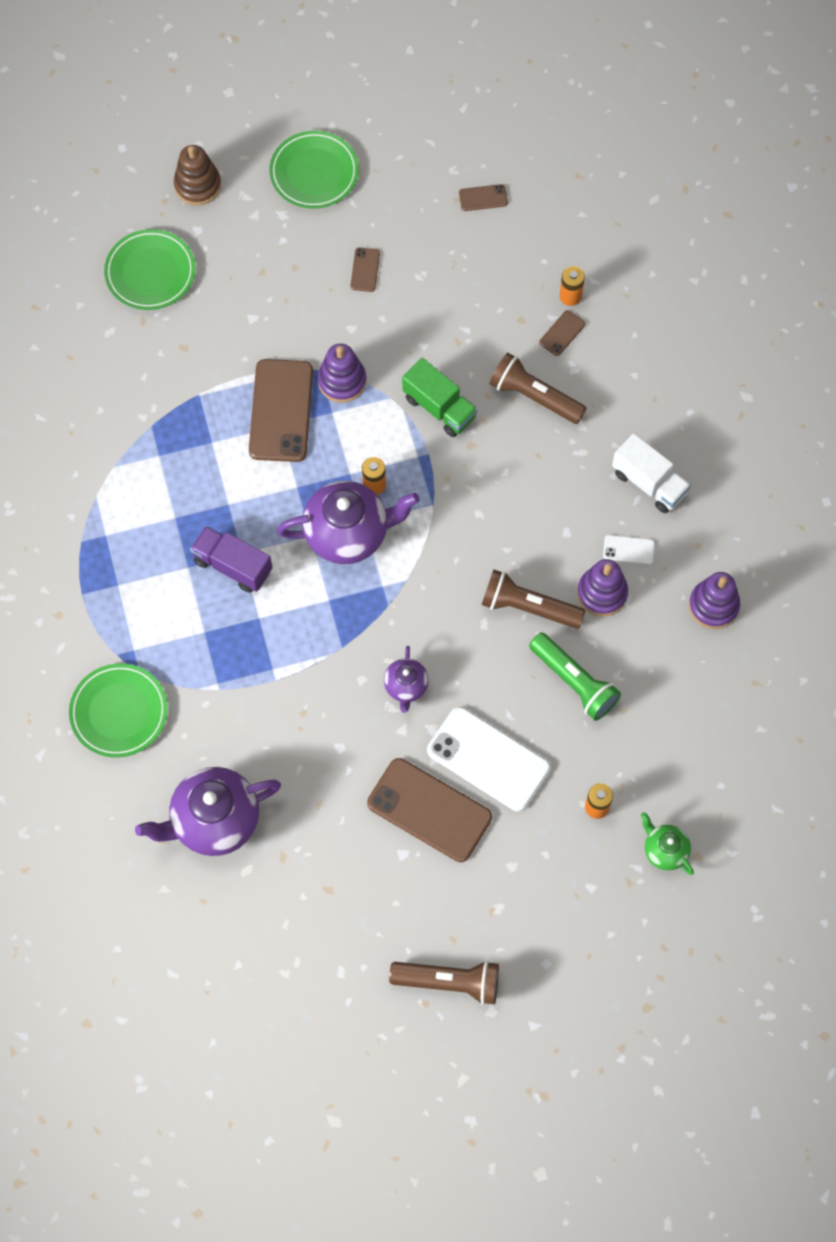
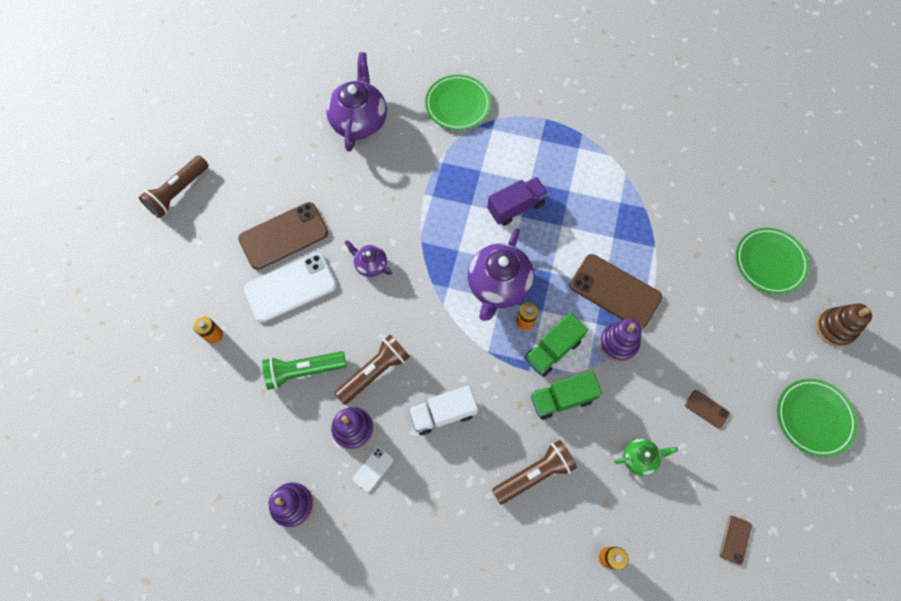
camera: 120 degrees right, 0 degrees up
brown phone [539,310,585,356] -> none
white truck [612,433,691,513] -> white truck moved to [409,385,478,435]
green teapot [641,812,694,875] -> green teapot moved to [614,438,678,476]
none -> green truck [525,313,588,377]

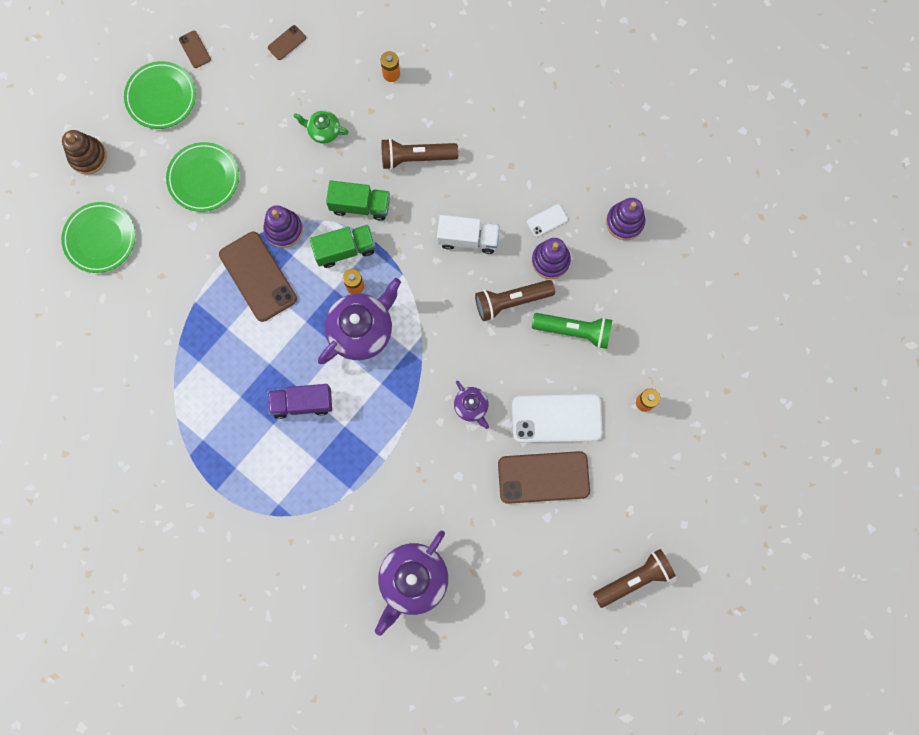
camera: 155 degrees left, 10 degrees up
green plate [425,75,491,130] -> green plate moved to [166,142,239,212]
brown phone [685,390,730,429] -> brown phone moved to [179,31,211,68]

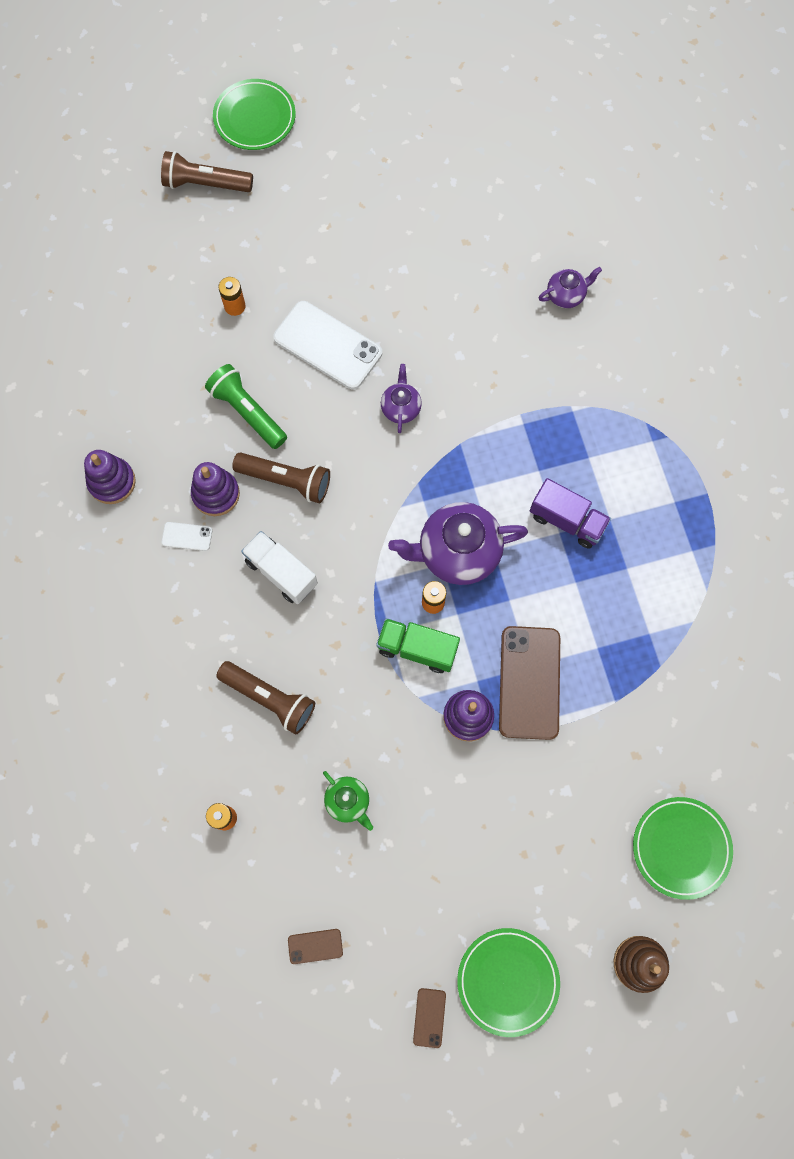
camera: 145 degrees left, 5 degrees down
green plate [166,142,239,212] -> green plate moved to [213,79,296,150]
green truck [326,180,390,221] -> none
purple teapot [375,530,448,636] -> purple teapot [539,267,602,308], size x0.51
brown phone [498,451,590,504] -> none
brown flashlight [593,549,676,608] -> brown flashlight moved to [161,151,253,192]

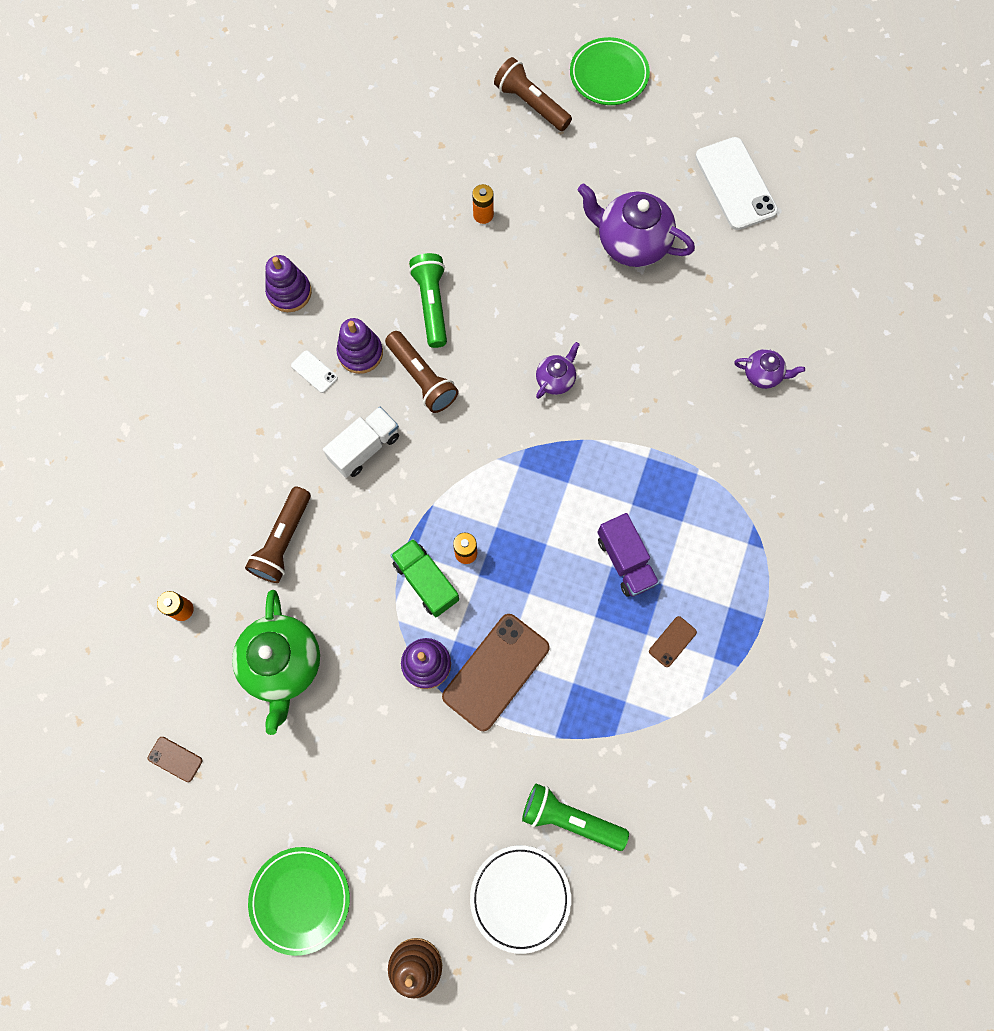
camera: 35 degrees right, 0 degrees up
brown flashlight [216,661,315,734] -> brown flashlight turned 45 degrees clockwise [245,487,311,583]
white truck [241,531,318,604] -> white truck turned 60 degrees clockwise [323,407,399,478]
white phone [273,301,382,389] -> white phone moved to [695,137,778,230]
green teapot [323,771,373,831] -> green teapot [232,590,320,735], size x1.95
purple teapot [388,502,528,585] -> purple teapot moved to [578,183,695,267]
brown phone [413,988,446,1048] -> brown phone moved to [649,616,697,667]
green plate [633,797,733,900] -> white plate [470,845,571,954]
none -> green flashlight [522,783,629,851]

